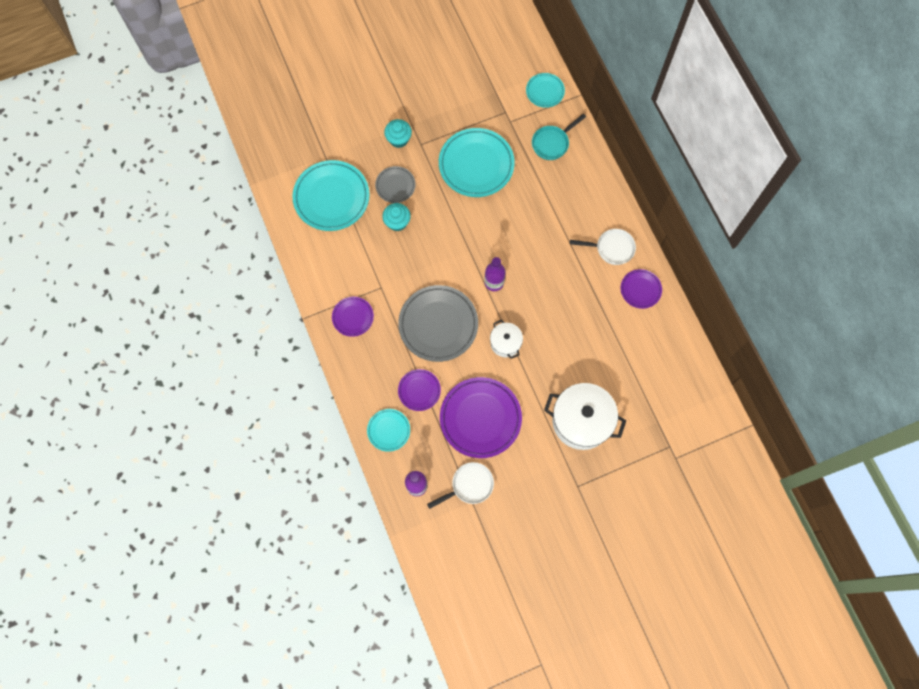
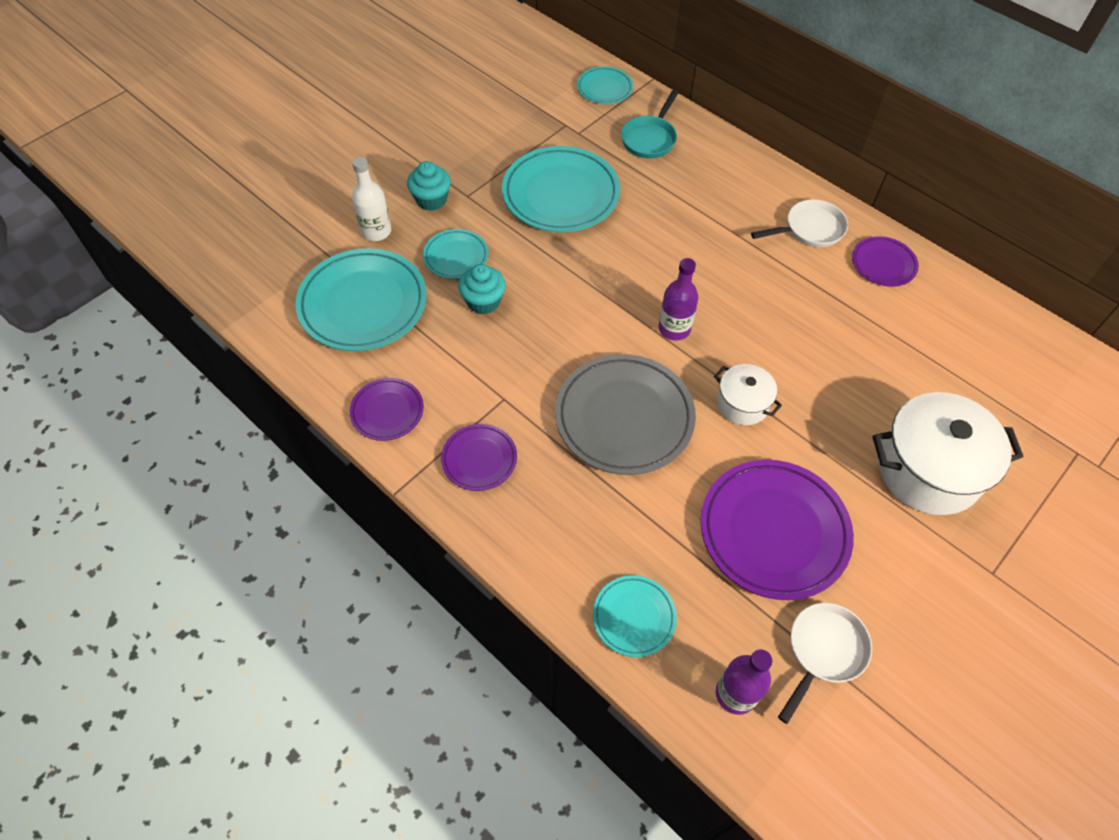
camera: 25 degrees left, 15 degrees down
grey plate [375,166,415,203] -> turquoise plate [423,229,488,279]
purple plate [398,369,441,411] -> purple plate moved to [350,378,424,441]
none -> white bottle [352,157,391,241]

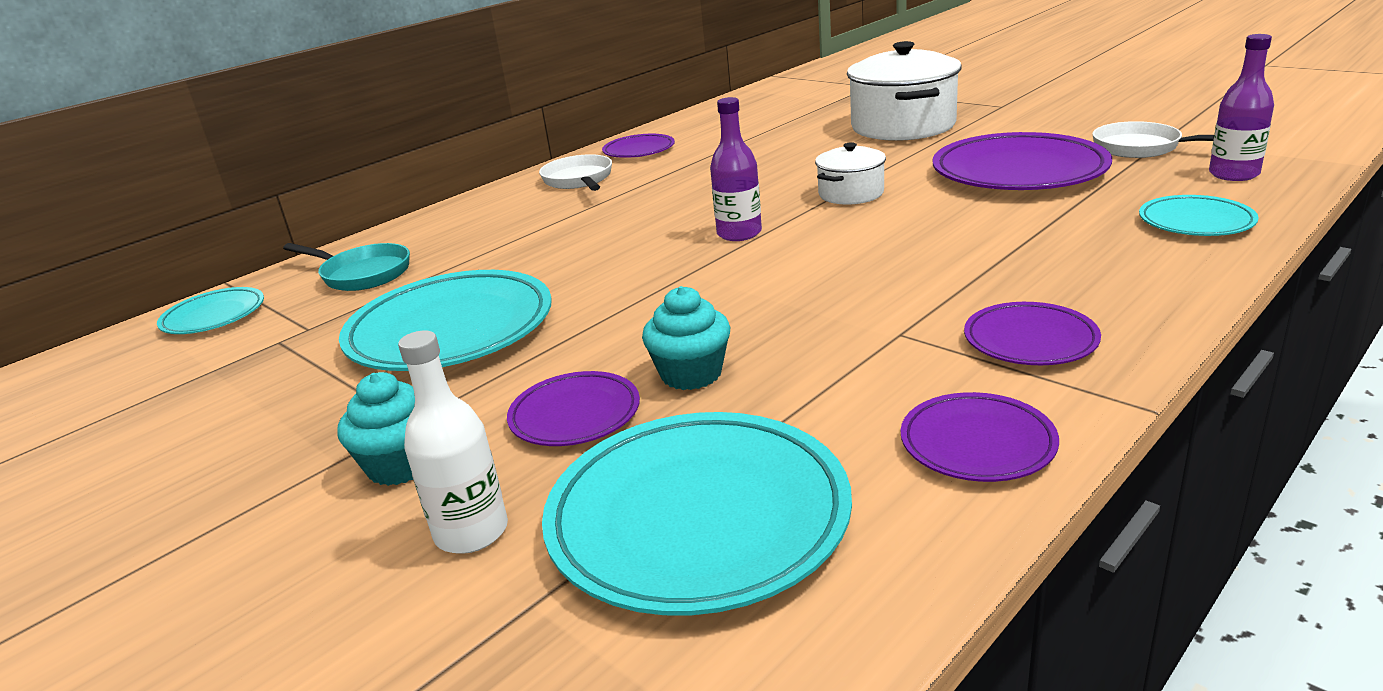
camera: 85 degrees left, 30 degrees down
turquoise plate [423,229,488,279] -> purple plate [507,371,640,446]
grey plate [555,354,696,475] -> none

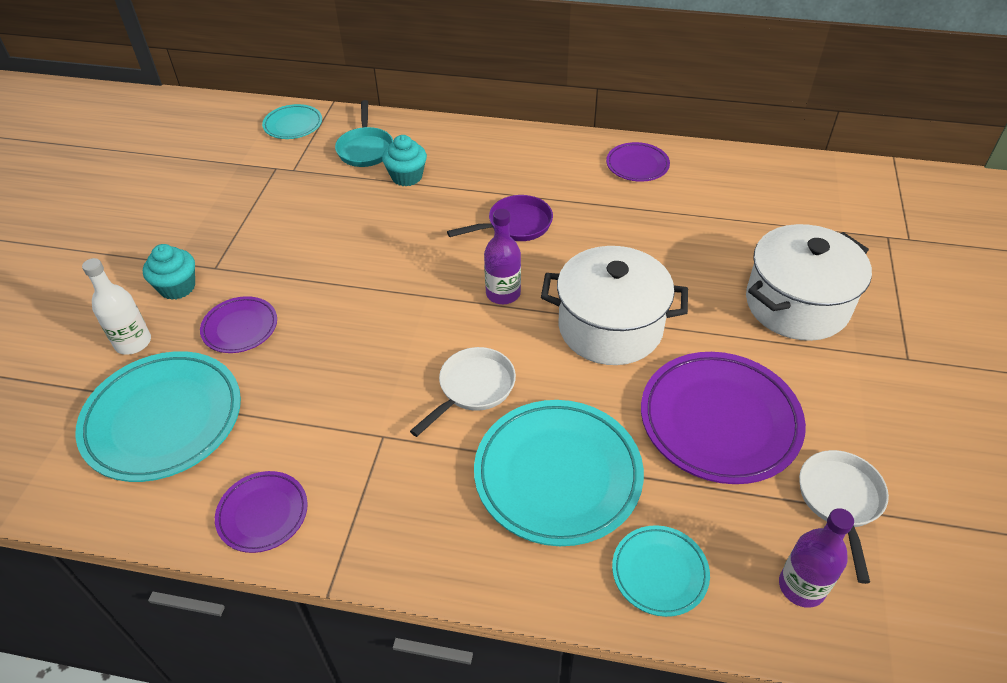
camera: 55 degrees right, 20 degrees up
turquoise plate [339,270,552,371] -> turquoise plate moved to [474,400,644,546]
white pan [539,154,612,191] -> white pan moved to [410,347,516,437]
turquoise cupcake [642,286,730,390] -> turquoise cupcake moved to [382,135,427,187]
white pot [815,142,886,205] -> white pot [541,246,688,365], size x1.89
purple plate [964,302,1101,365] -> none
none -> purple pan [447,195,553,241]

